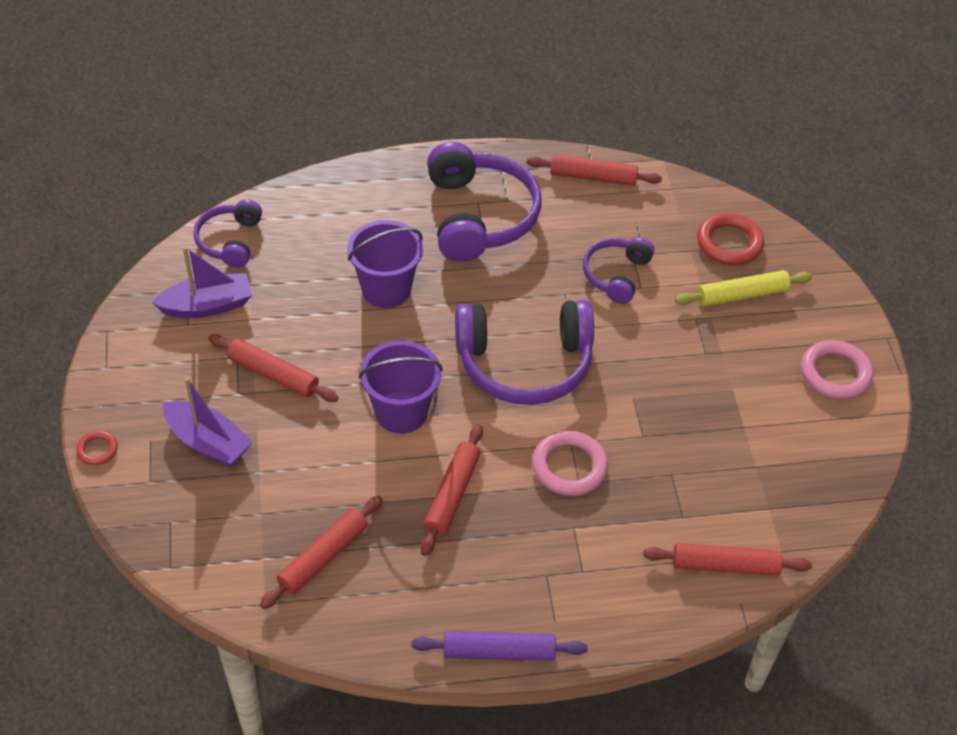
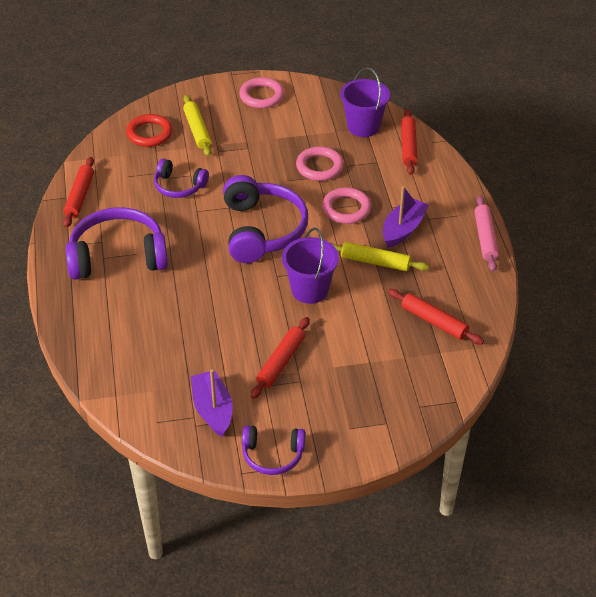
camera: 90 degrees left, 5 degrees down
red ring [76,431,118,465] -> none
purple boat [163,377,253,467] -> purple boat moved to [383,186,429,248]
purple headphones [193,200,262,267] -> purple headphones moved to [242,425,305,475]
purple bucket [347,220,423,308] -> purple bucket moved to [340,67,390,137]
purple rolling pin [412,631,588,661] -> pink rolling pin [474,195,499,272]
red rolling pin [421,424,483,556] -> yellow rolling pin [330,242,429,271]
none -> pink ring [296,146,344,181]

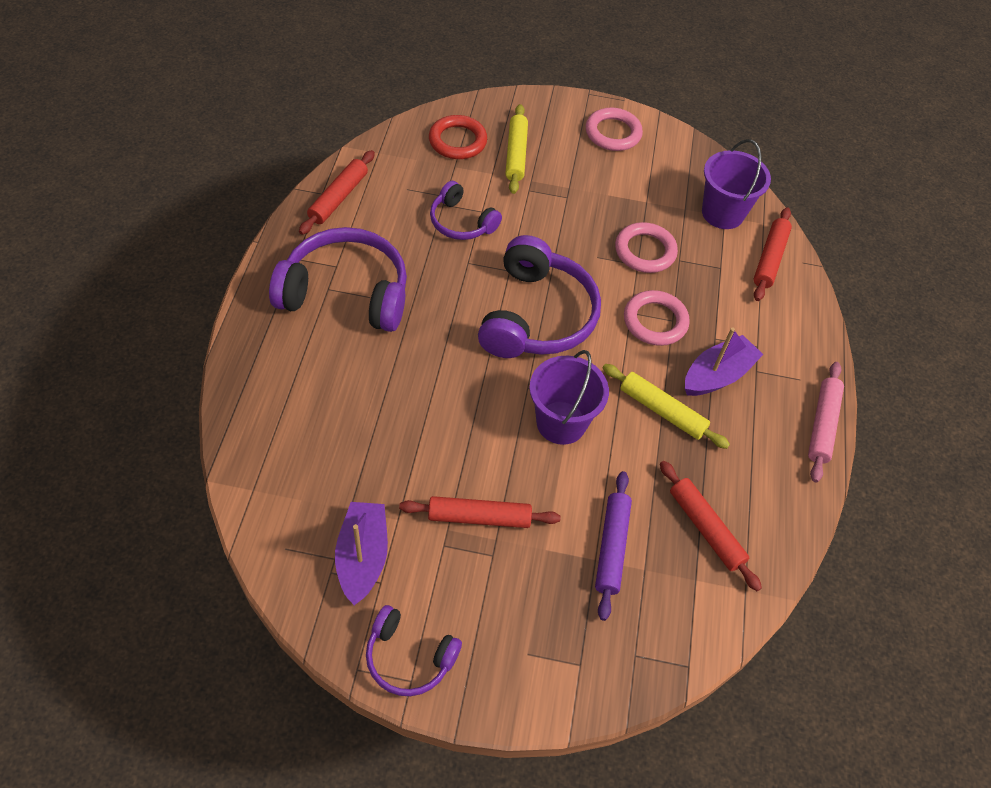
camera: 15 degrees right, 10 degrees up
red rolling pin [251,317,309,399] -> red rolling pin turned 45 degrees clockwise [399,496,561,528]
none -> purple rolling pin [595,471,632,621]

